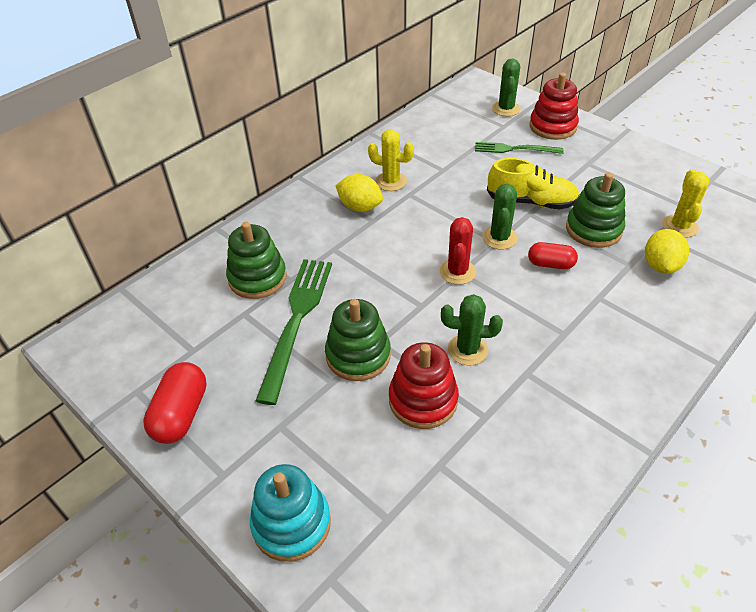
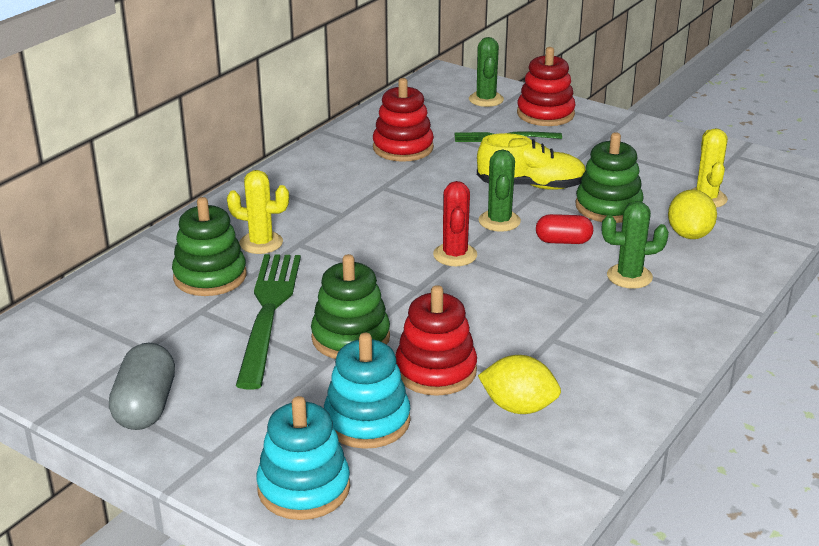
camera: 10 degrees left, 15 degrees down
red capsule [143,362,207,444] -> grey capsule [109,343,175,430]
yellow lemon [335,174,383,212] -> yellow lemon moved to [478,355,561,414]
yellow cactus [368,129,414,191] -> yellow cactus moved to [227,170,289,254]
green cactus [441,294,503,365] -> green cactus moved to [602,201,669,289]
none -> turquoise stacking toy [324,333,410,449]
none -> red stacking toy [373,78,434,162]

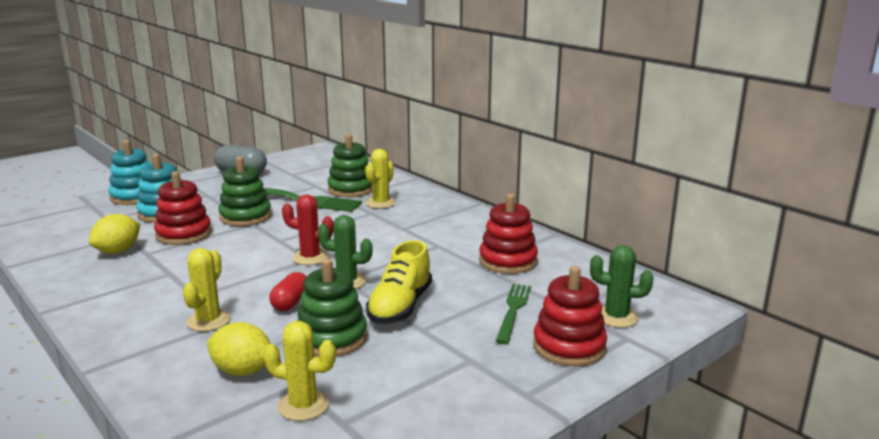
camera: 105 degrees right, 10 degrees down
green cactus [602,201,669,289] -> yellow cactus [183,248,231,331]

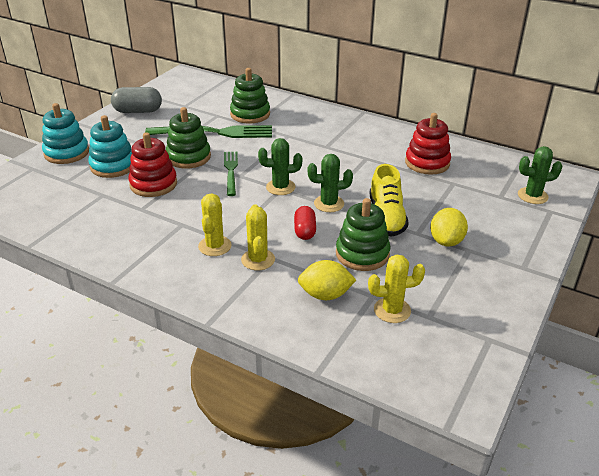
camera: 20 degrees left, 15 degrees up
yellow lemon [89,214,140,254] -> yellow lemon moved to [430,208,468,247]
red cactus [282,195,334,265] -> green cactus [258,138,302,195]
yellow cactus [365,149,396,209] -> yellow cactus moved to [198,194,232,256]
green fork [495,284,531,344] -> green fork moved to [224,152,238,196]
red stacking toy [533,266,607,366] -> none

